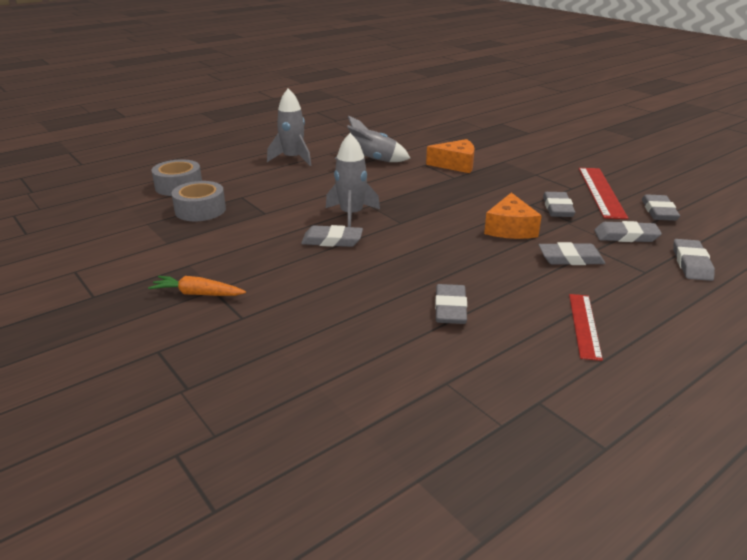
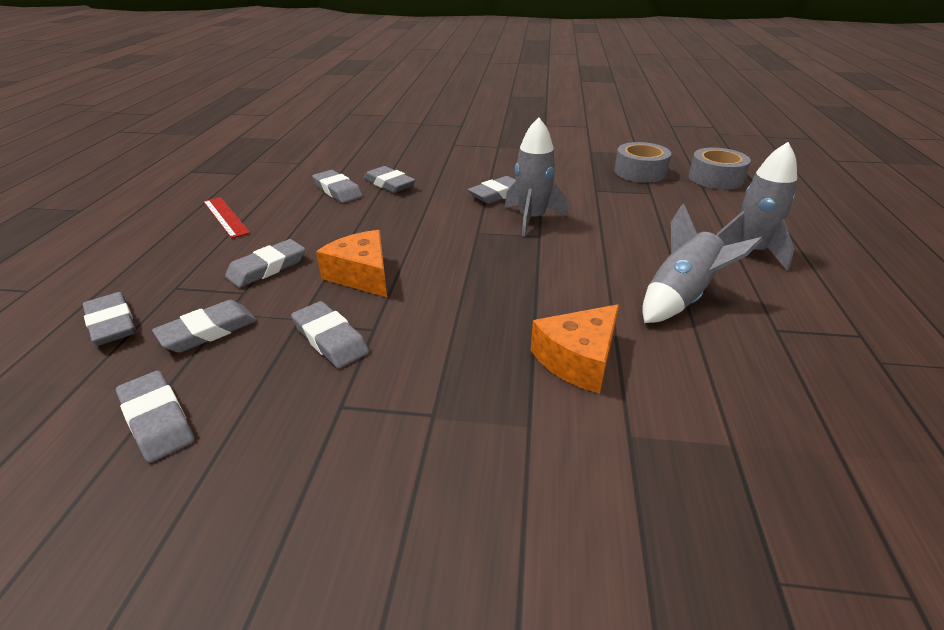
camera: 135 degrees right, 5 degrees up
orange carrot [148,276,246,296] -> none
red ruler [579,168,628,219] -> none
none -> grey eraser [364,166,416,193]

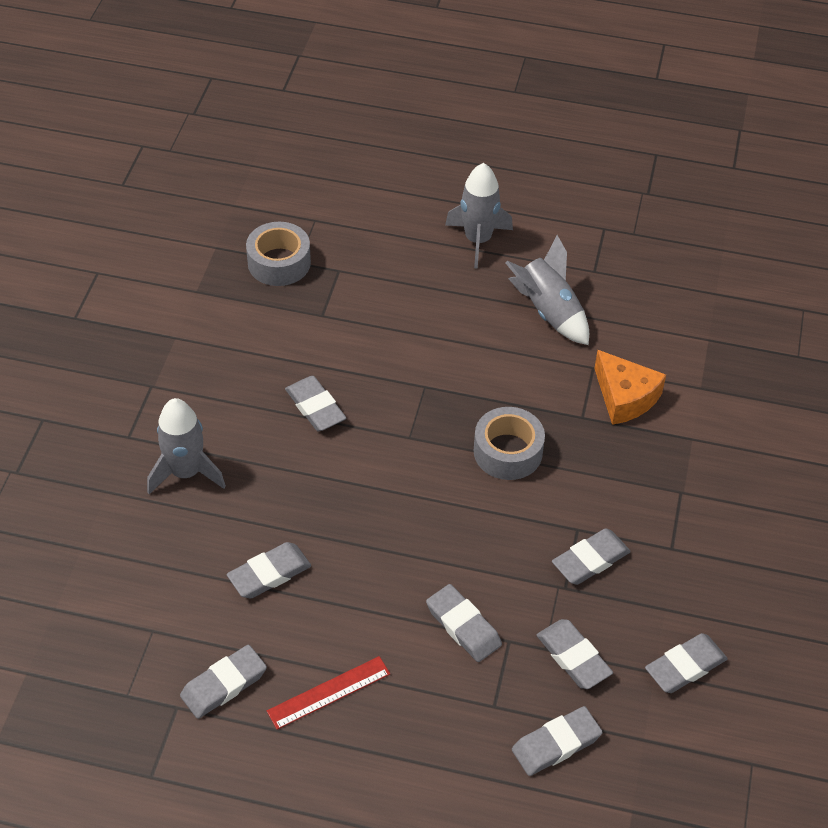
camera: 85 degrees left, 15 degrees up
orange cheese [316,230,387,297] -> none
grey eraser [364,166,416,193] -> grey eraser moved to [180,645,267,719]
grey rocket [504,117,568,237] -> grey rocket moved to [147,398,226,494]
grey tape [689,148,751,189] -> grey tape moved to [474,407,545,480]

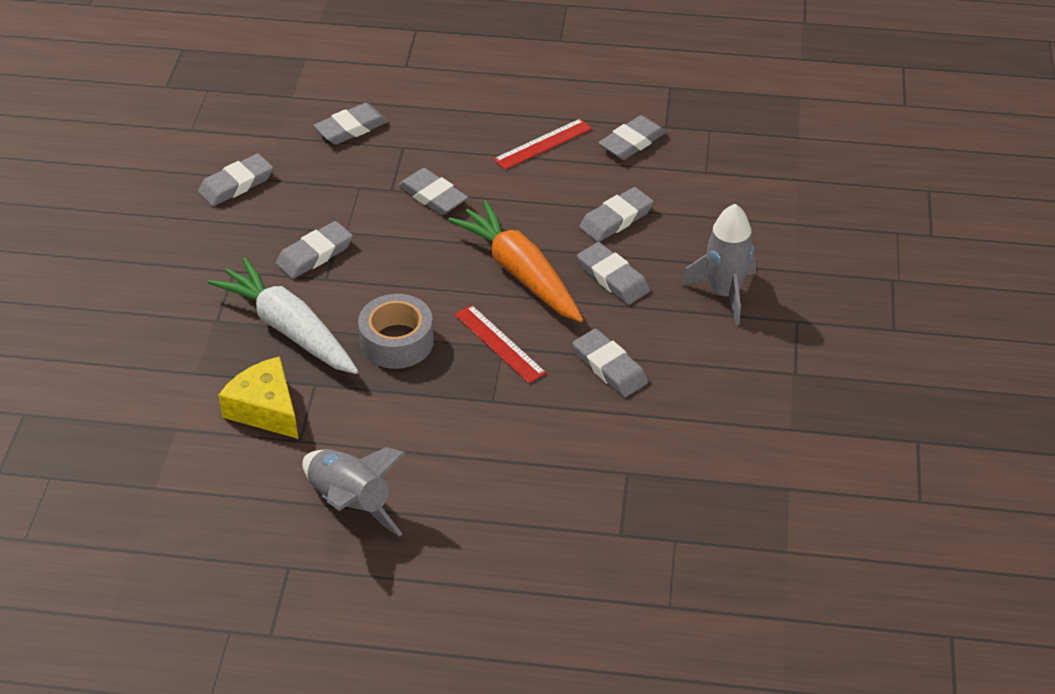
camera: 175 degrees right, 5 degrees down
grey tape [246,222,311,286] -> none
grey rocket [445,163,513,268] -> none
grey eraser [536,619,613,689] -> grey eraser moved to [577,242,650,305]
orange cheese [594,350,666,425] -> yellow cheese [218,356,299,439]
none -> white carrot [208,257,358,374]
none -> orange carrot [448,200,583,322]
none -> red ruler [455,305,546,384]

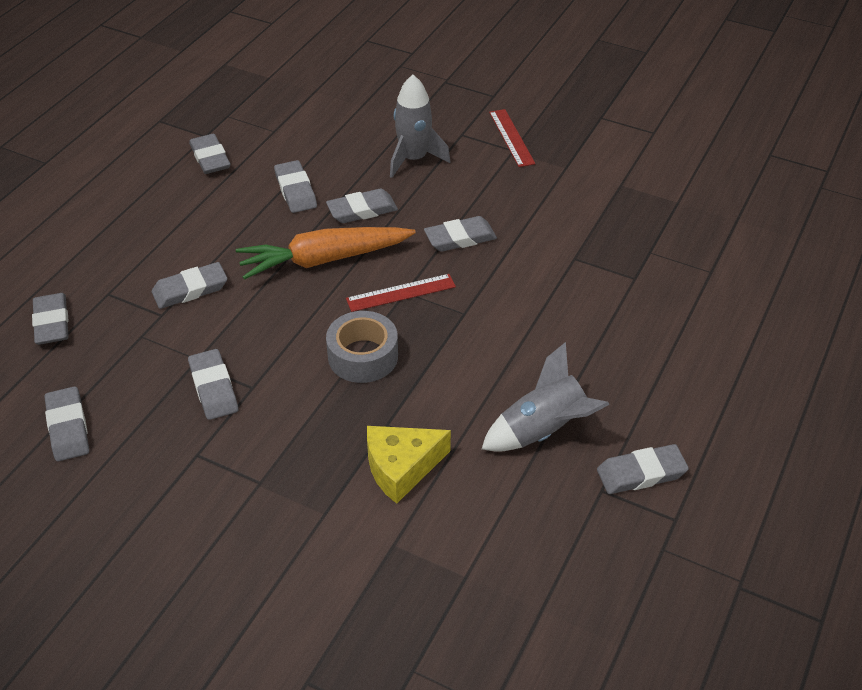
camera: 70 degrees left, 0 degrees up
white carrot [208,257,358,374] -> none
red ruler [494,118,592,170] -> red ruler moved to [489,109,535,167]
none -> grey eraser [597,444,689,494]

